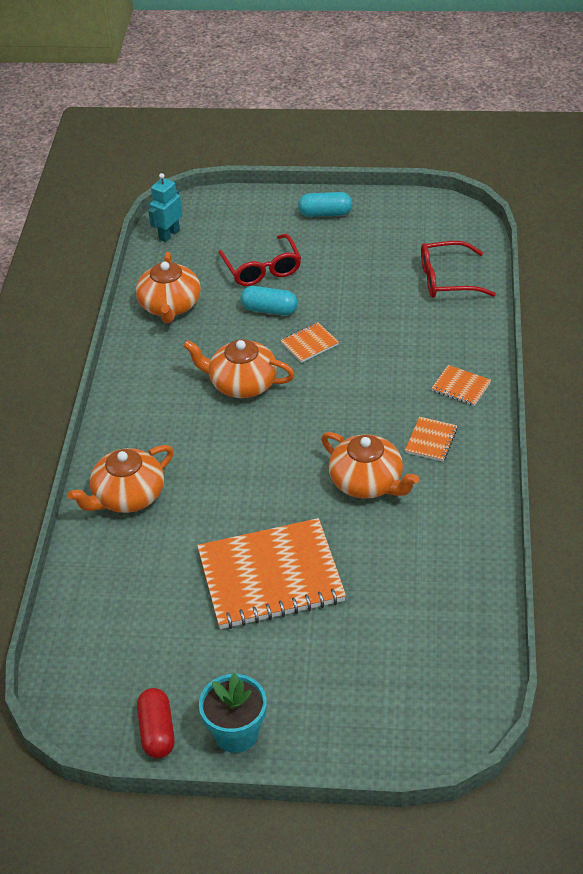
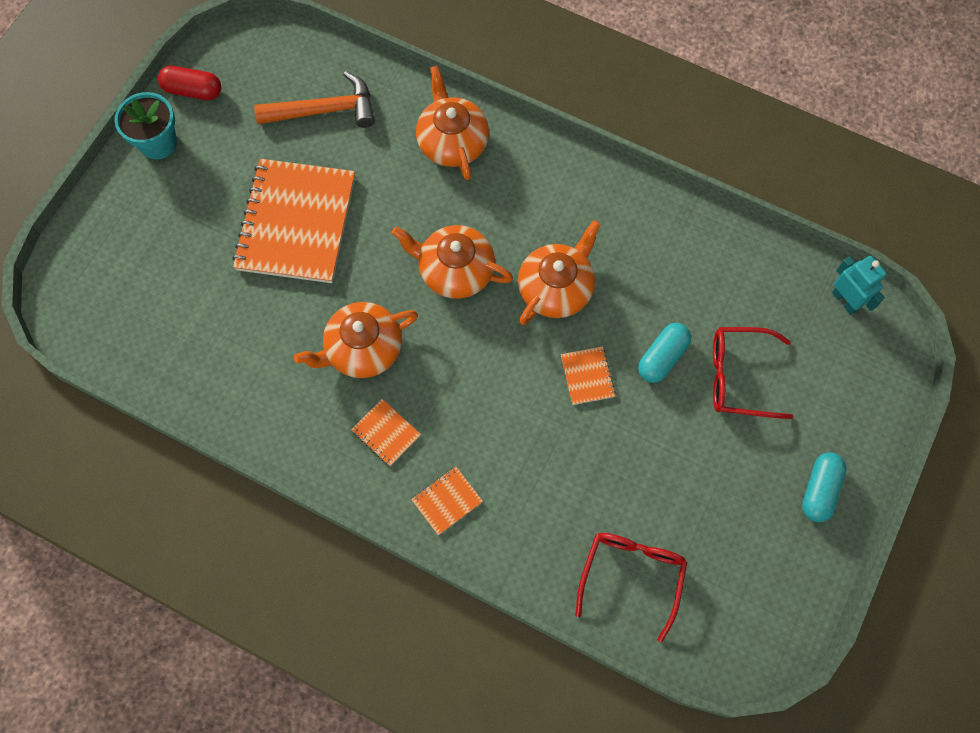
camera: 110 degrees right, 25 degrees up
orange teapot [136,252,201,323] -> orange teapot moved to [392,225,513,299]
none -> orange hammer [254,71,375,128]

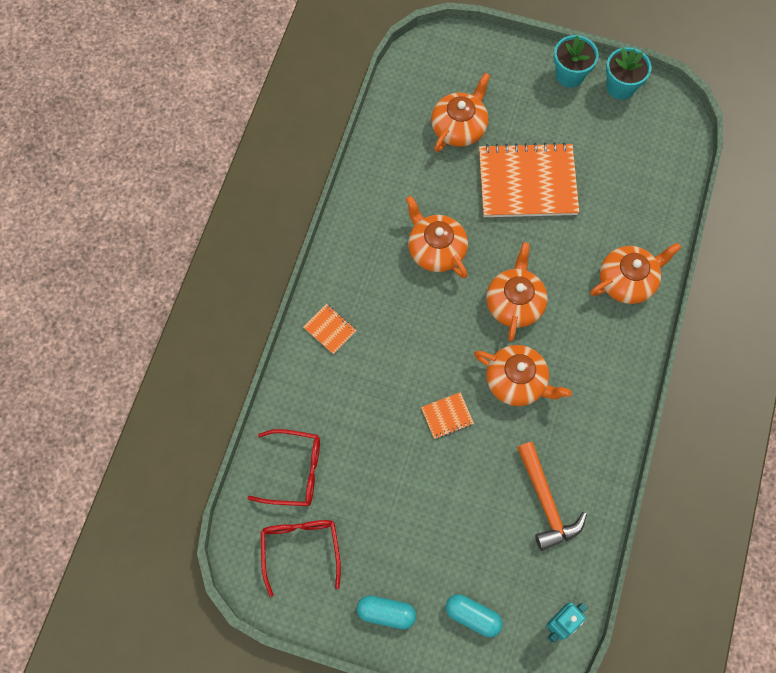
camera: 80 degrees right, 0 degrees up
red capsule [158,65,221,100] -> turquoise flower pot [606,47,651,100]
orange hammer [254,71,375,128] -> orange hammer moved to [517,442,587,551]
orange notebook [351,399,421,466] -> none
turquoise capsule [638,323,691,383] -> turquoise capsule moved to [446,594,503,637]
red glasses [713,327,793,419] -> red glasses moved to [261,520,341,597]
none -> orange teapot [431,73,490,152]

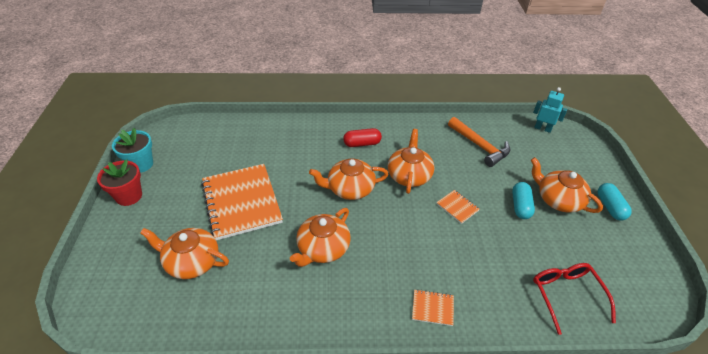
camera: 110 degrees left, 25 degrees down
red glasses [261,520,341,597] -> none
orange notebook [304,304,357,354] -> orange notebook turned 75 degrees clockwise [412,289,454,326]
turquoise capsule [446,594,503,637] -> turquoise capsule moved to [512,182,535,219]
orange hammer [517,442,587,551] -> orange hammer turned 90 degrees clockwise [448,117,510,167]
turquoise flower pot [554,35,599,88] -> red flower pot [97,159,142,206]
orange teapot [590,243,682,304] -> orange teapot moved to [531,157,603,213]
none -> red capsule [343,128,382,147]

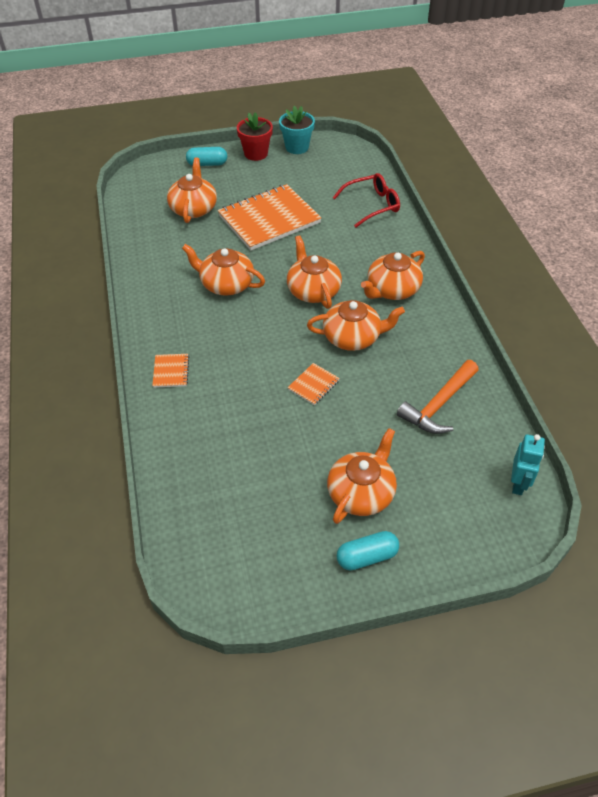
camera: 80 degrees right, 5 degrees up
red capsule [343,128,382,147] -> orange teapot [361,251,425,300]
turquoise capsule [512,182,535,219] -> turquoise capsule moved to [186,147,227,166]
red glasses [533,263,616,335] -> red glasses moved to [333,173,400,228]

